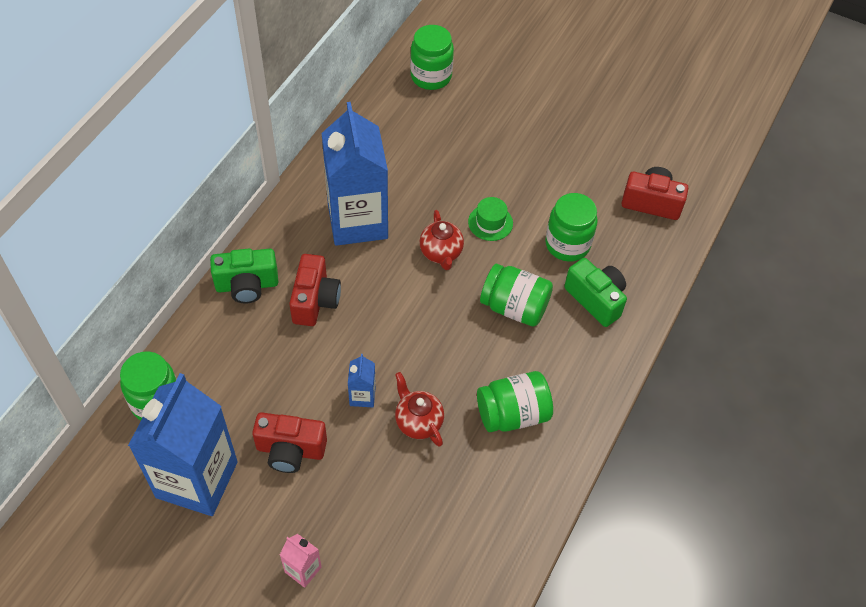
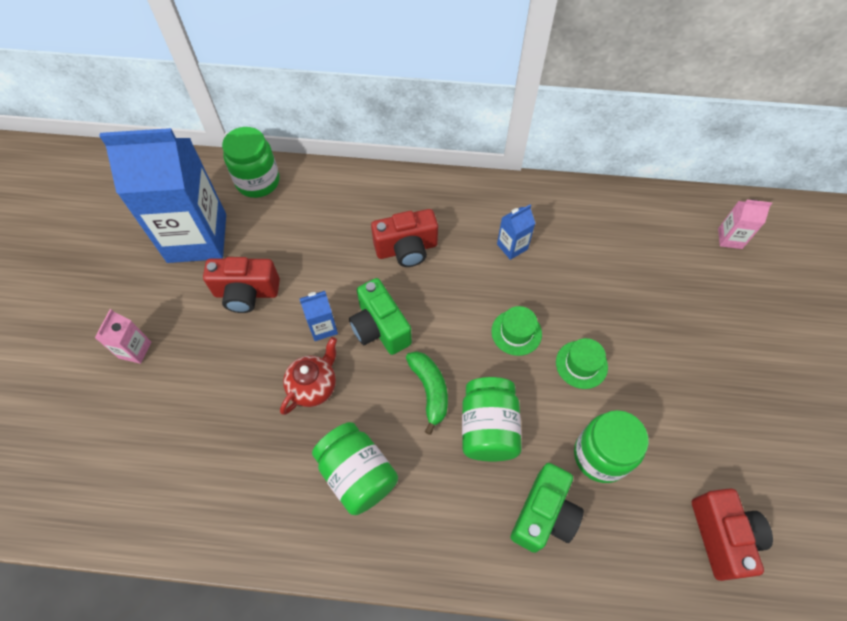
camera: 70 degrees right, 5 degrees up
green camera [210,249,278,304] -> green camera moved to [349,278,412,355]
red camera [252,412,327,473] -> red camera turned 75 degrees counterclockwise [203,257,280,313]
blue carton [322,102,388,246] -> blue carton [497,205,535,260], size x0.41
green jar [410,25,454,90] -> pink carton [718,199,772,249]
red teapot [420,210,464,270] -> green hat [491,306,542,356]
none -> green banana [406,351,448,435]

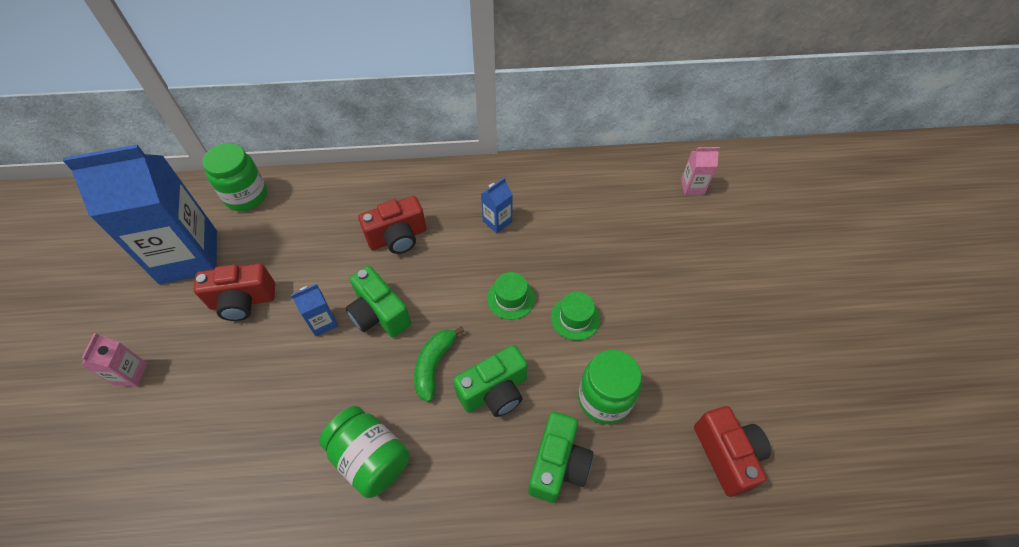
camera: 10 degrees left, 5 degrees down
red teapot [280,337,337,415] -> none
green banana [406,351,448,435] -> green banana turned 135 degrees counterclockwise [414,326,465,402]
green jar [462,377,522,461] -> green camera [453,345,528,417]

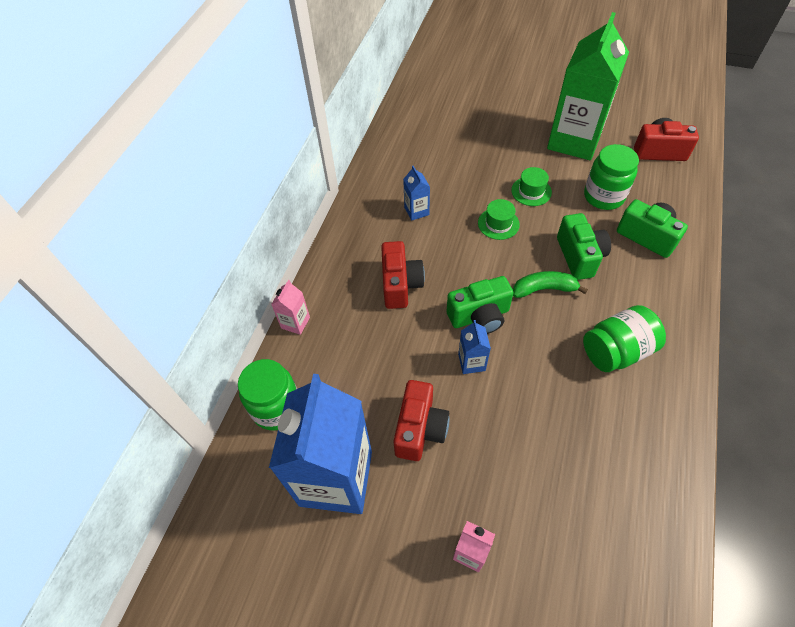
camera: 65 degrees left, 0 degrees up
green banana [414,326,465,402] -> green banana turned 135 degrees clockwise [513,271,588,298]
pink carton [681,147,720,195] -> pink carton moved to [271,280,310,335]
none -> green carton [547,12,629,160]

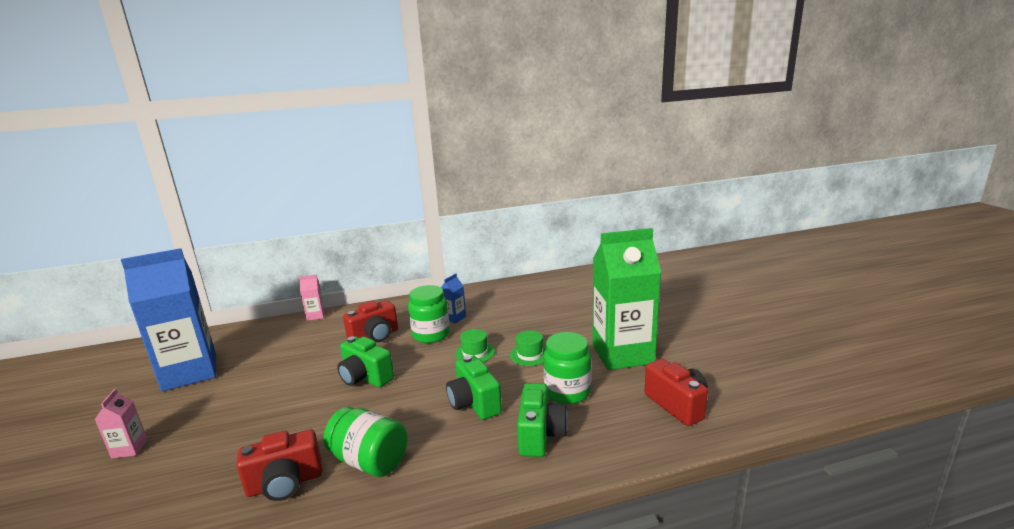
camera: 55 degrees right, 35 degrees down
green jar [238,359,297,431] -> green jar moved to [408,285,450,343]
red camera [393,380,449,461] -> red camera moved to [236,429,322,501]
blue carton [458,320,491,374] -> none
green banana [513,271,588,298] -> none
green camera [557,213,611,280] -> green camera turned 105 degrees clockwise [446,355,502,420]

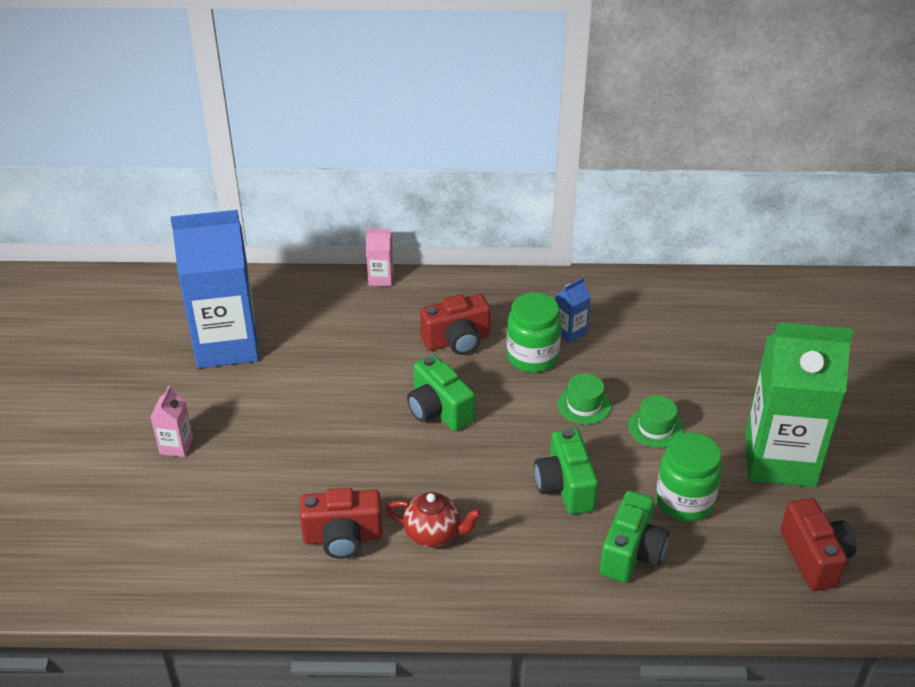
camera: 15 degrees right, 20 degrees up
green jar [324,407,407,477] -> red teapot [386,492,482,548]

